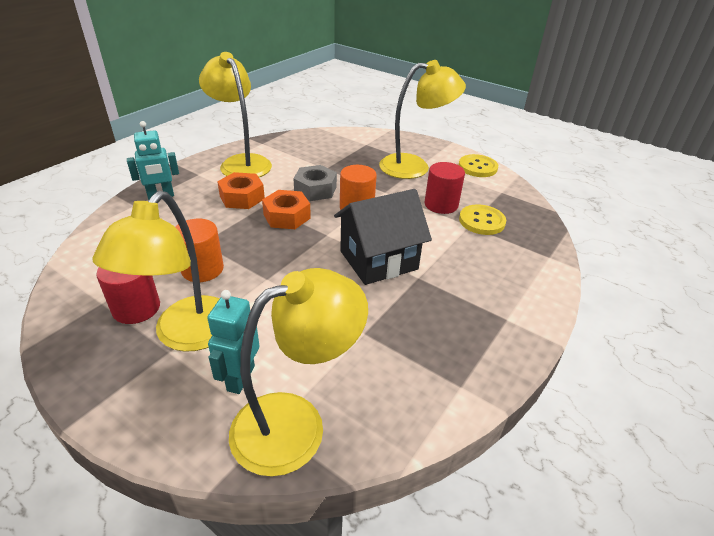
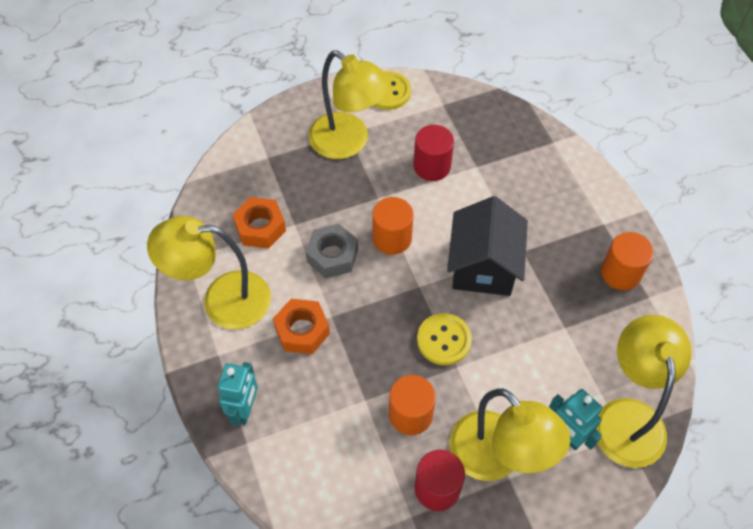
camera: 55 degrees left, 20 degrees up
orange nut [262,190,311,229] -> orange nut moved to [233,197,286,248]
yellow lamp [379,60,466,179] -> yellow lamp turned 105 degrees clockwise [308,50,392,159]
yellow button [459,204,506,235] -> yellow button moved to [417,313,472,365]
none -> orange cylinder [601,232,654,290]

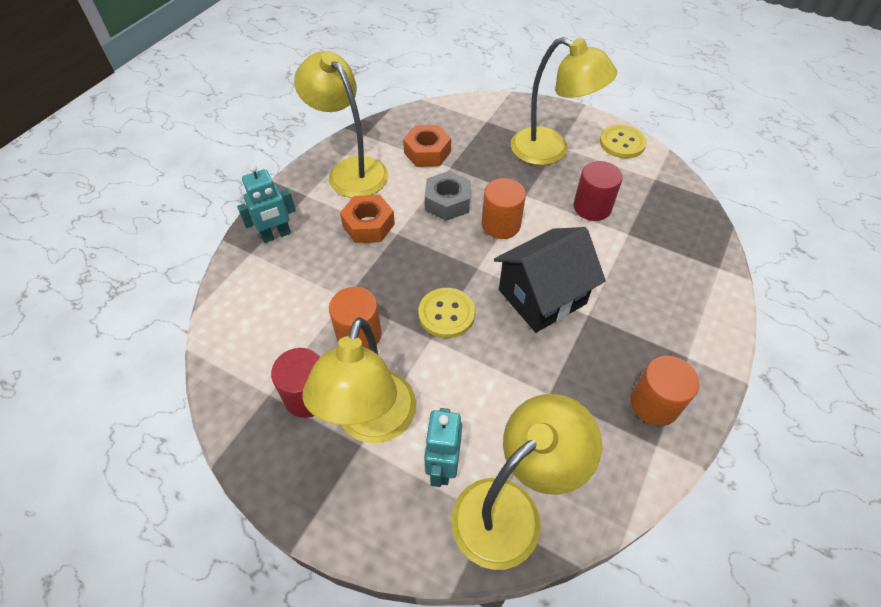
camera: 50 degrees right, 5 degrees down
yellow lamp [308,50,392,159] -> yellow lamp turned 60 degrees counterclockwise [511,37,617,165]

